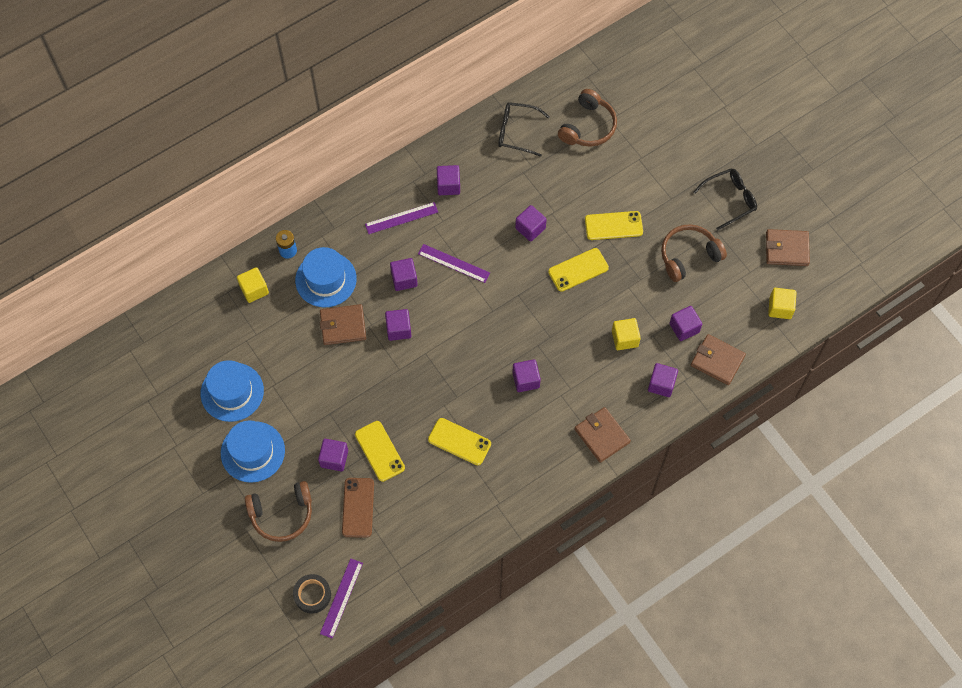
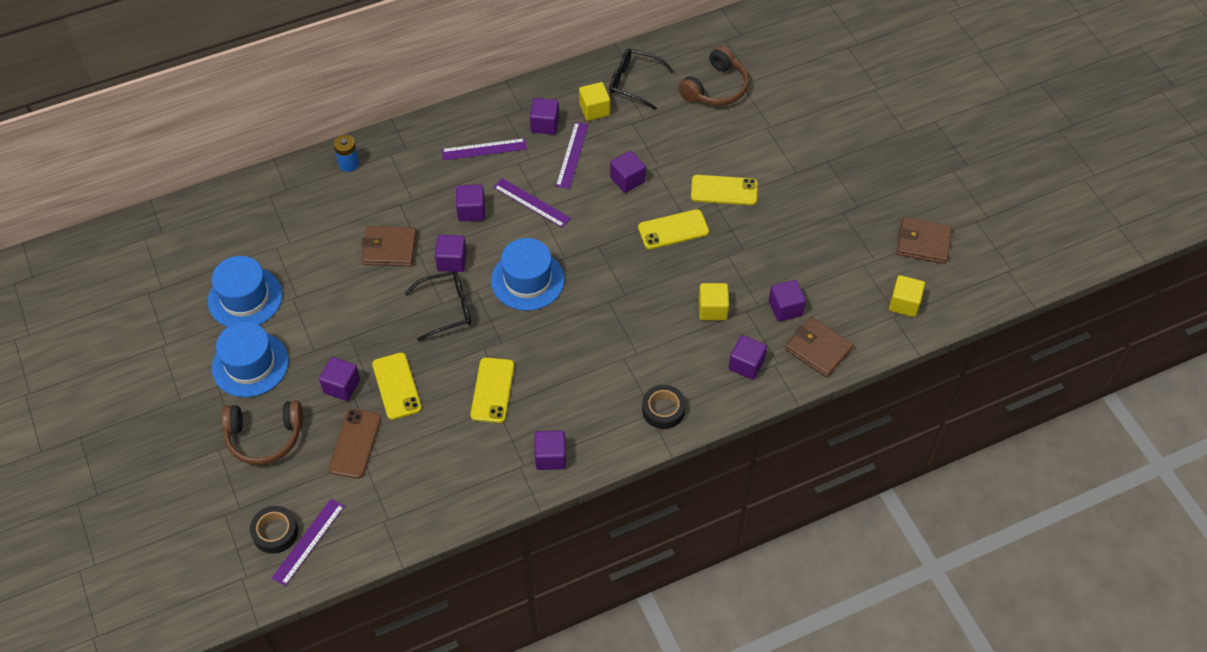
camera: 10 degrees right, 10 degrees down
yellow cube [237,267,269,303] -> yellow cube moved to [579,82,610,121]
blue hat [295,247,357,307] -> blue hat moved to [491,238,565,311]
yellow phone [428,418,491,465] -> yellow phone turned 60 degrees clockwise [470,357,514,423]
purple cube [512,359,541,392] -> purple cube moved to [535,430,566,470]
brown wallet [575,407,631,463] -> black tape [642,385,686,429]
brown headphones [661,224,727,282] -> none
black glasses [693,168,757,230] -> black glasses moved to [405,271,471,341]
none -> purple ruler [556,122,589,189]

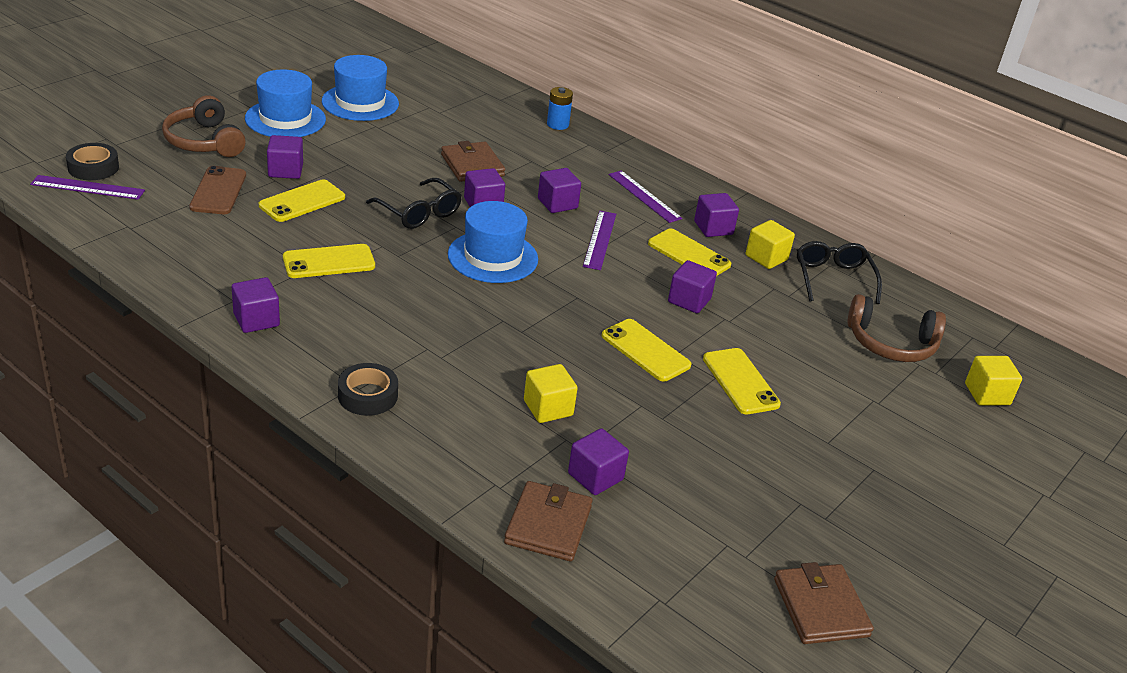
camera: 60 degrees right, 20 degrees down
brown phone [328,409,381,478] -> brown phone turned 75 degrees counterclockwise [189,166,246,214]
purple ruler [556,122,589,189] -> yellow phone [648,229,731,276]
purple cube [729,335,767,380] -> none
yellow cube [889,275,925,317] -> yellow cube moved to [965,356,1022,405]

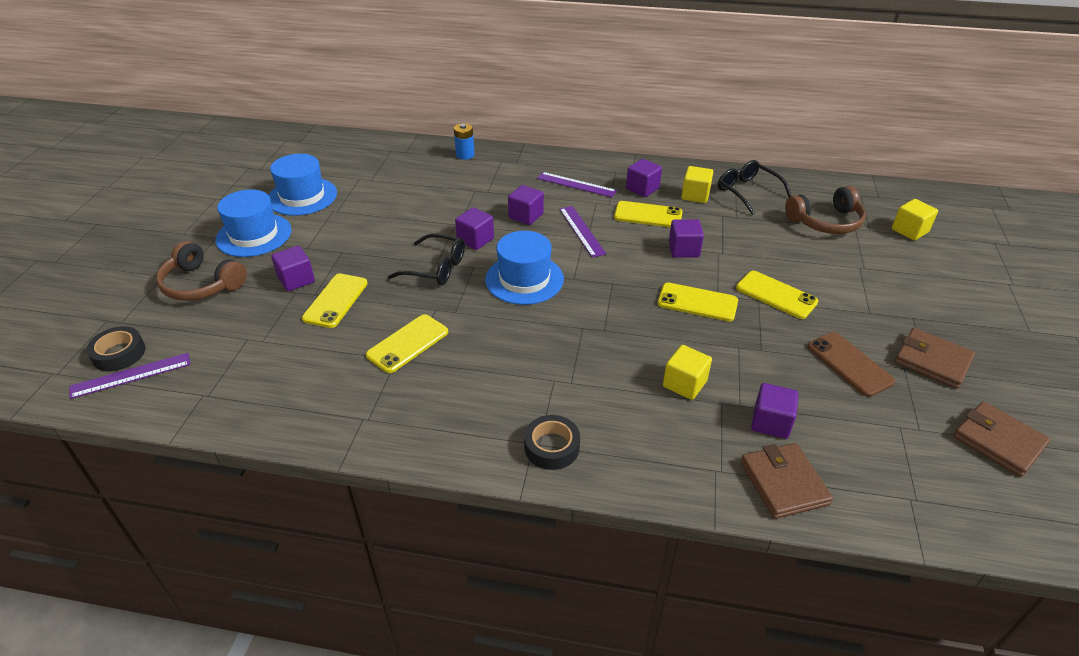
camera: 25 degrees left, 5 degrees up
brown phone [189,166,246,214] -> brown phone moved to [808,332,895,397]
purple cube [232,277,280,333] -> none
brown wallet [441,141,505,182] -> brown wallet moved to [895,328,975,389]

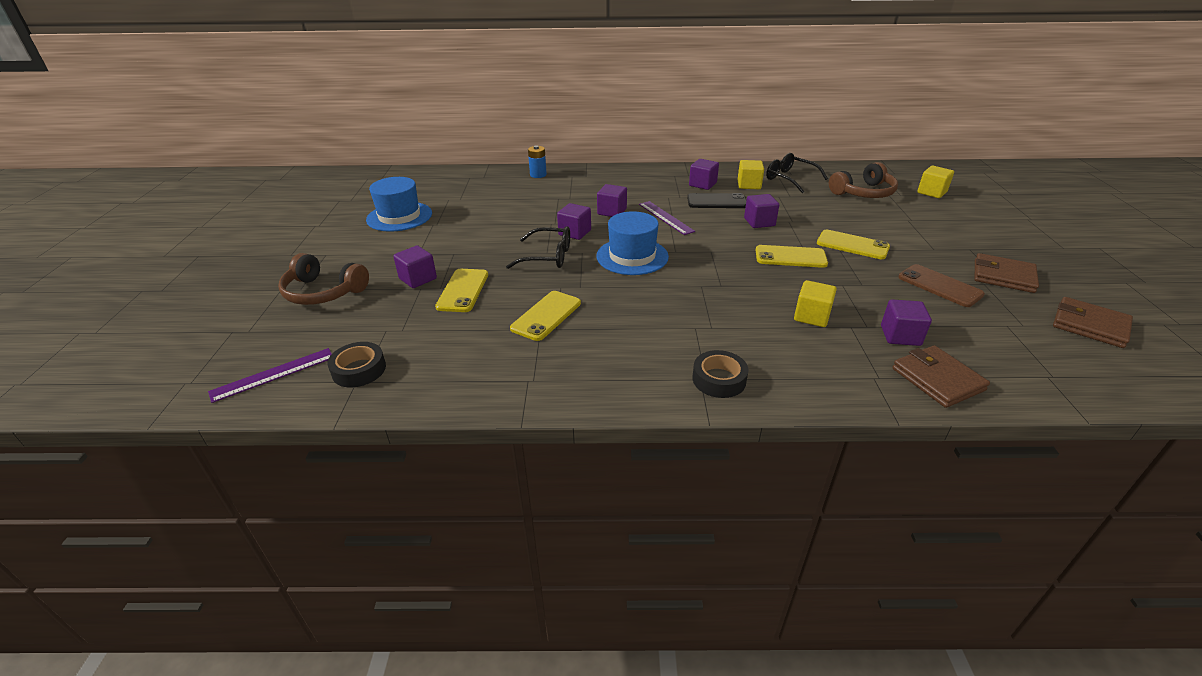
camera: 10 degrees left, 5 degrees down
black tape [86,326,145,371] -> black tape moved to [327,342,386,387]
blue hat [215,189,292,257] -> none
purple ruler [537,172,617,197] -> none
yellow phone [614,201,683,227] -> black phone [687,193,746,208]

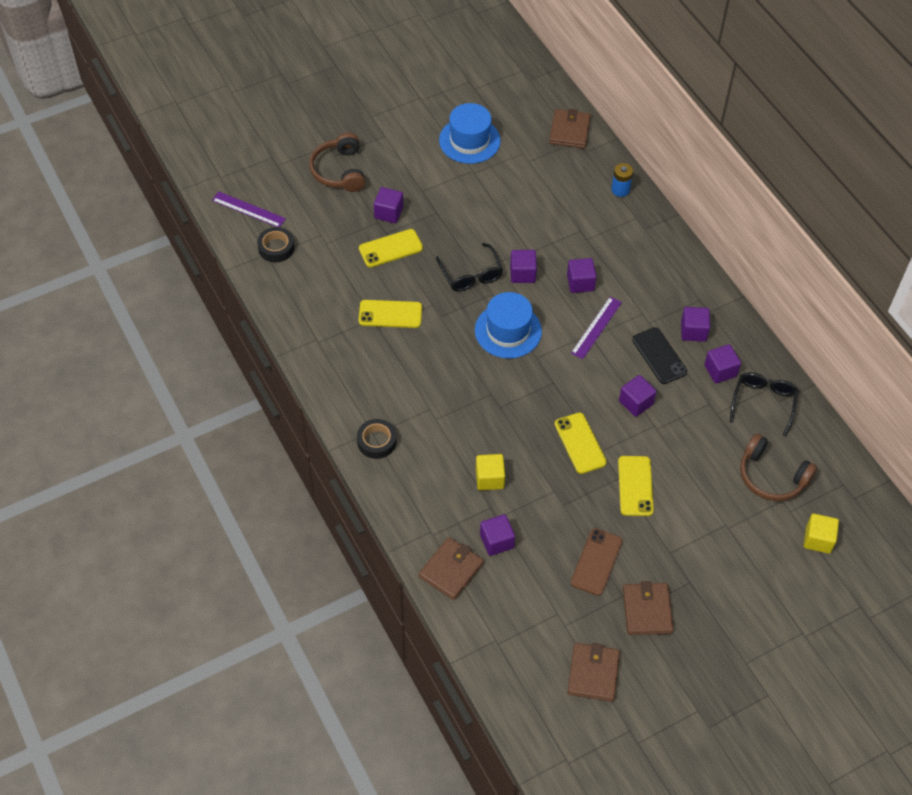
camera: 60 degrees right, 20 degrees up
yellow cube [738,160,764,189] -> purple cube [704,344,741,383]
none -> brown wallet [549,109,591,148]

